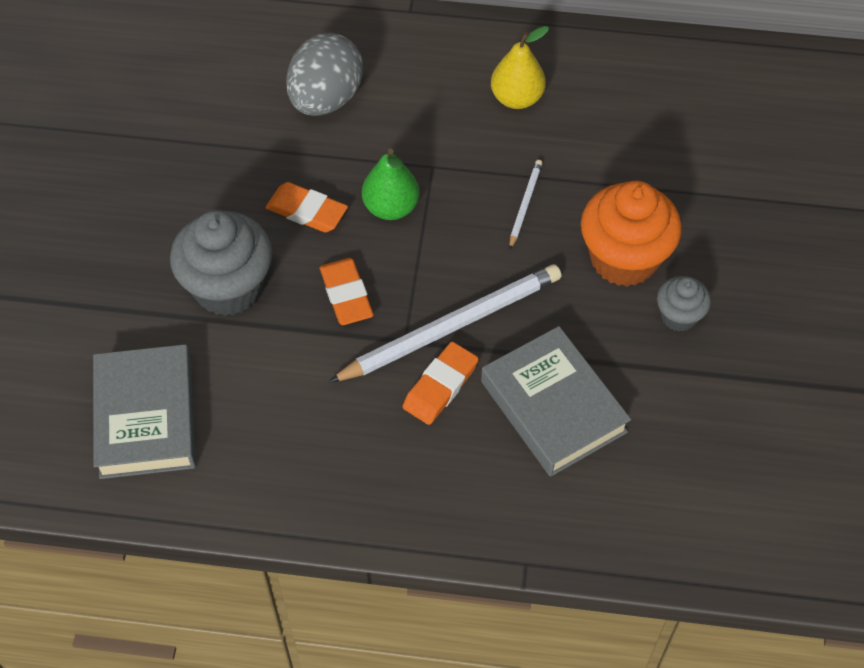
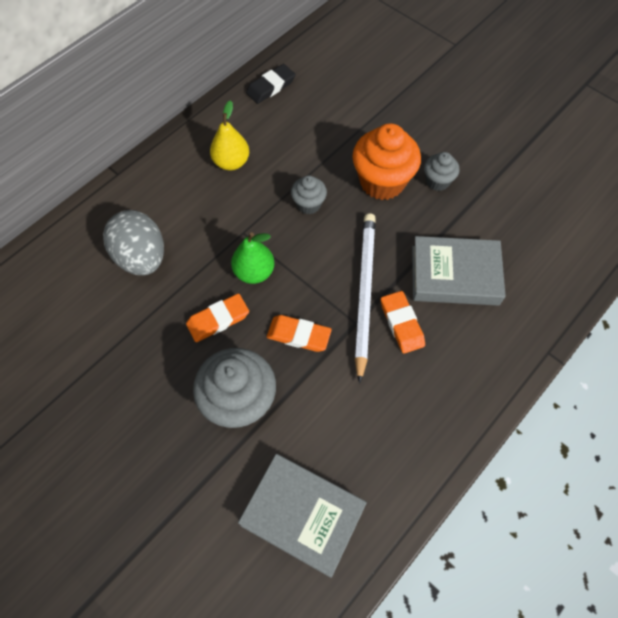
camera: 55 degrees left, 5 degrees up
white pencil [509,160,543,249] -> grey cupcake [291,175,327,214]
none -> black eraser [246,64,296,104]

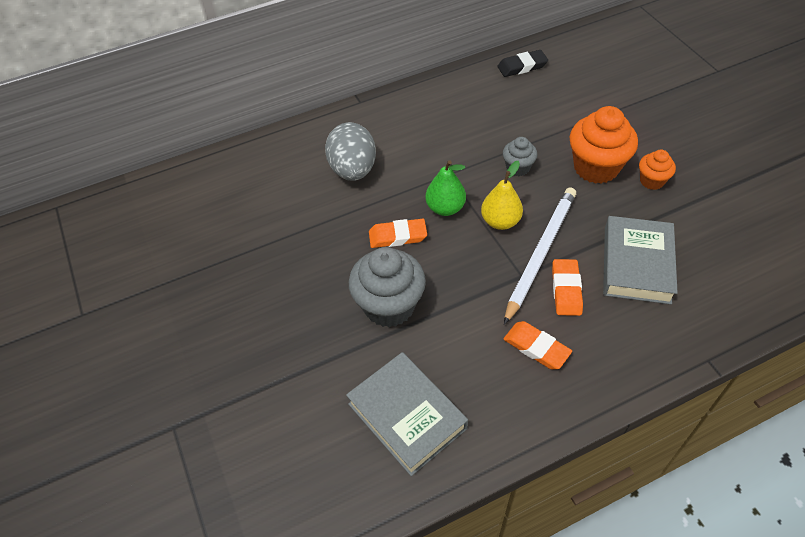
camera: 25 degrees right, 10 degrees down
yellow pear [210,100,249,170] -> yellow pear moved to [481,161,523,230]
orange eraser [267,315,332,352] -> orange eraser moved to [504,321,572,369]
grey book [412,236,506,306] -> grey book turned 75 degrees clockwise [603,216,678,304]
grey cupcake [424,152,459,191] -> orange cupcake [639,150,676,190]

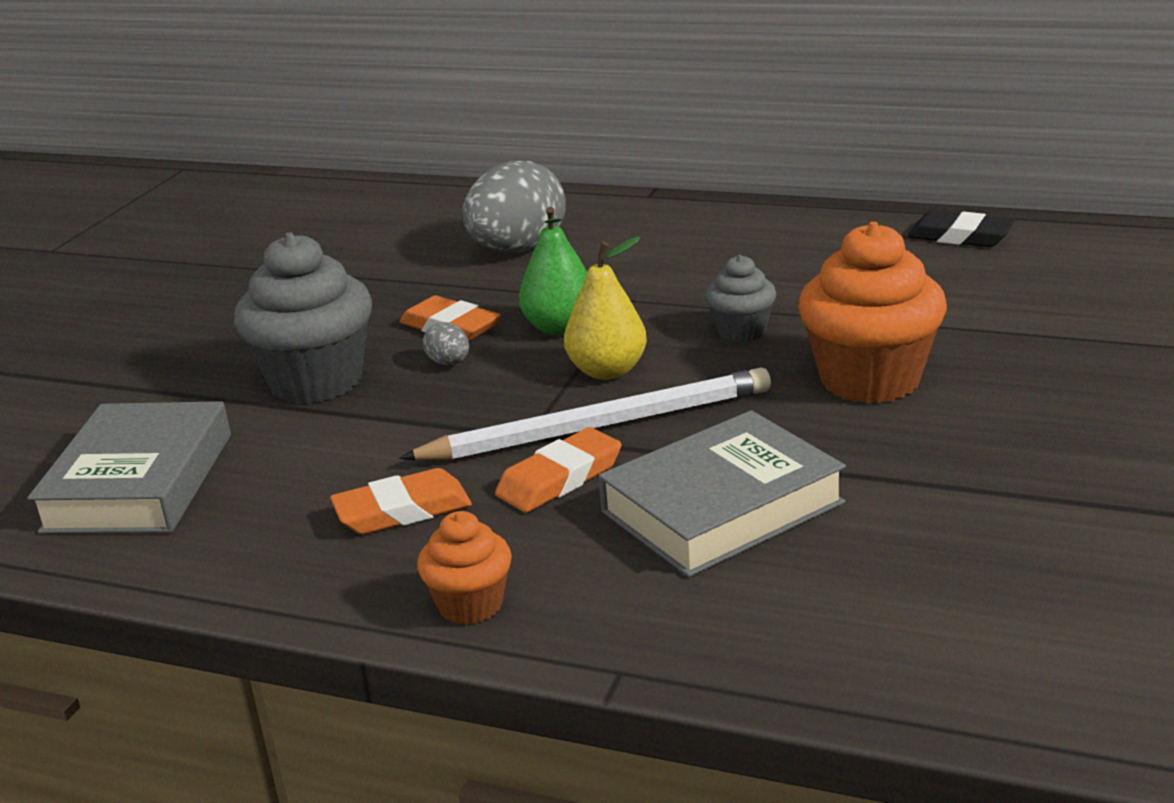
camera: 45 degrees right, 25 degrees down
orange eraser [504,321,572,369] -> orange eraser turned 75 degrees clockwise [330,468,472,534]
orange cupcake [639,150,676,190] -> orange cupcake moved to [417,511,512,625]
none -> grey egg [423,322,469,365]

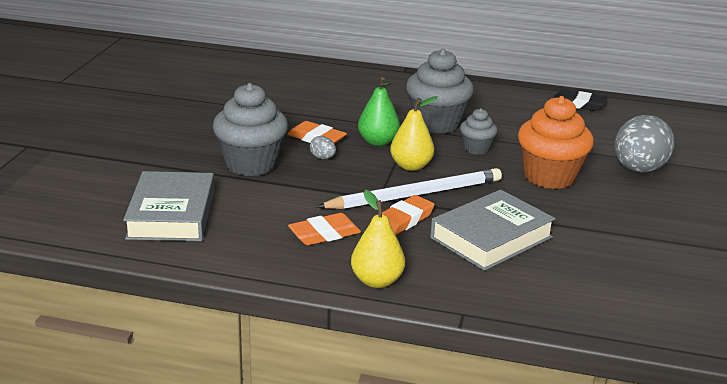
camera: 10 degrees left, 0 degrees up
orange cupcake [417,511,512,625] -> yellow pear [351,190,405,288]
grey egg [462,161,566,253] -> grey egg moved to [614,115,675,173]
none -> grey cupcake [406,49,474,134]

